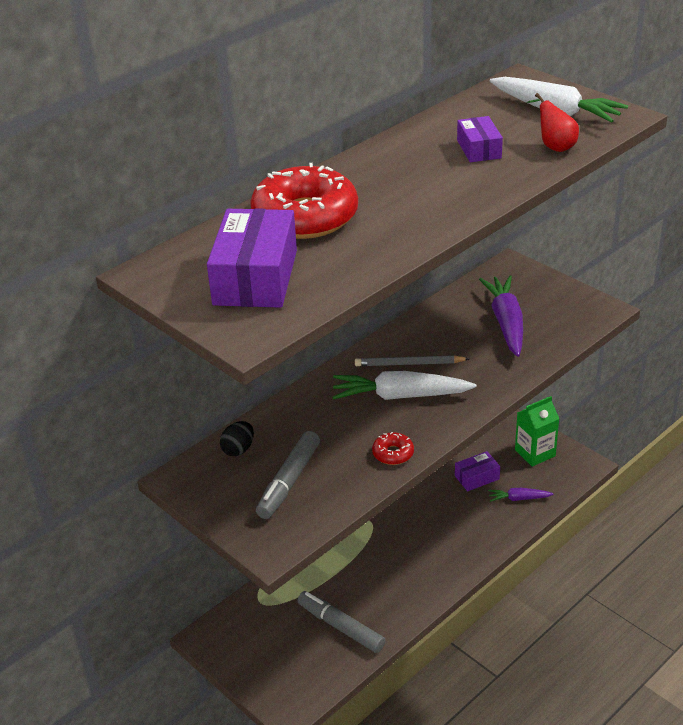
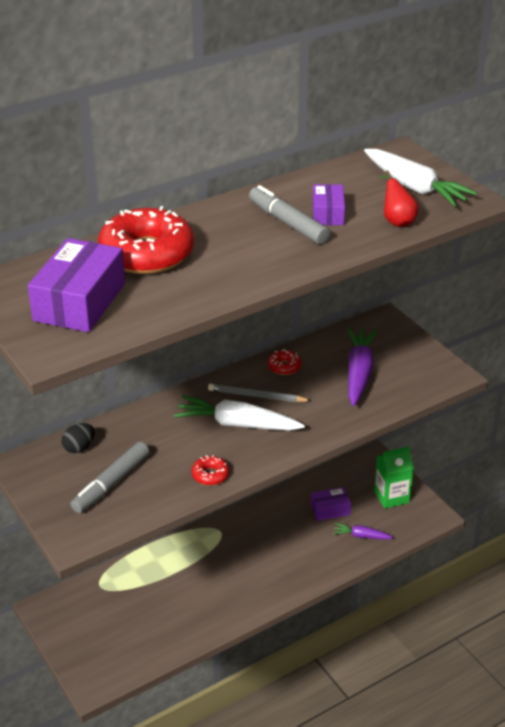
camera: 10 degrees right, 0 degrees up
grey marker [298,591,386,653] -> grey marker moved to [249,185,330,244]
none -> red donut [268,349,302,375]

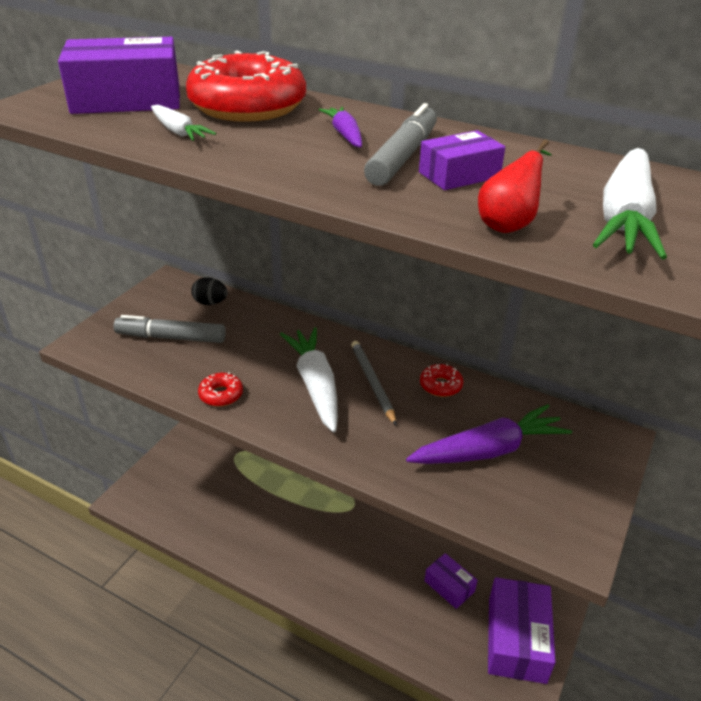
camera: 60 degrees right, 0 degrees up
purple carrot [333,523,394,540] -> purple carrot moved to [319,107,362,147]
green carton [374,446,414,509] -> purple box [488,577,556,684]
none -> white carrot [151,105,216,141]

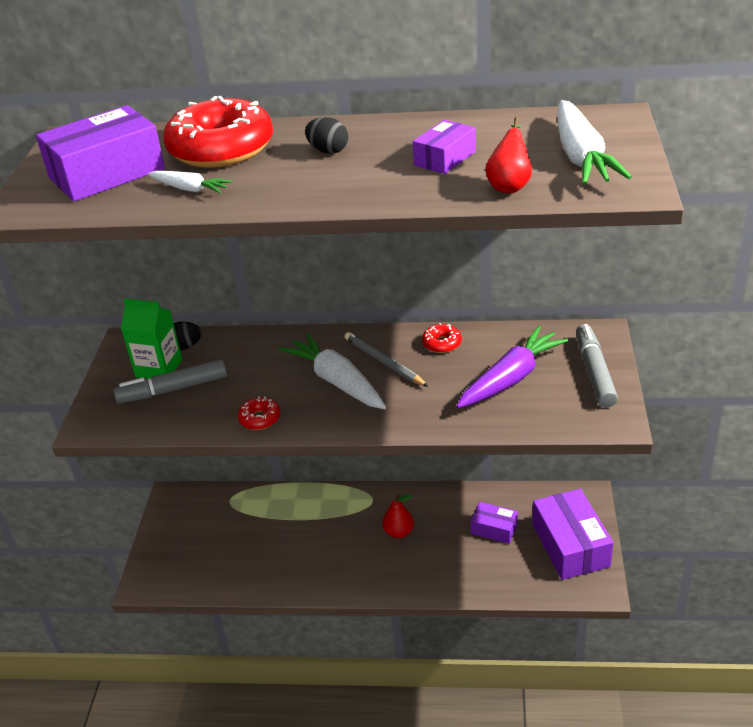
camera: 20 degrees left, 0 degrees up
purple carrot [319,107,362,147] -> black egg [305,117,348,154]
grey marker [364,103,437,186] -> grey marker moved to [576,324,618,408]
none -> green carton [121,298,182,379]
none -> red pear [382,494,414,538]

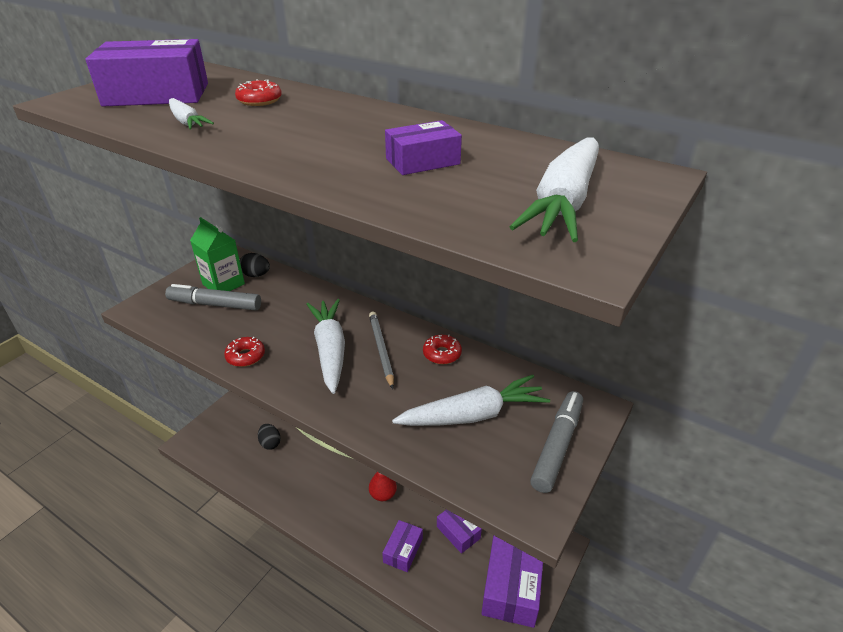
camera: 25 degrees right, 0 degrees up
red donut [163,96,273,168] -> red donut [235,79,282,106], size x0.43
black egg [305,117,348,154] -> black egg moved to [258,424,281,450]
purple carrot [456,326,569,408] -> white carrot [392,375,550,426]
red pear [485,117,532,193] -> none
none -> purple box [382,520,423,572]

